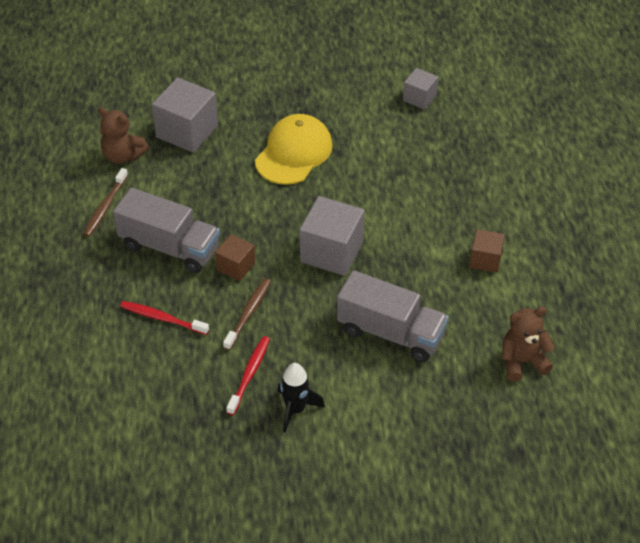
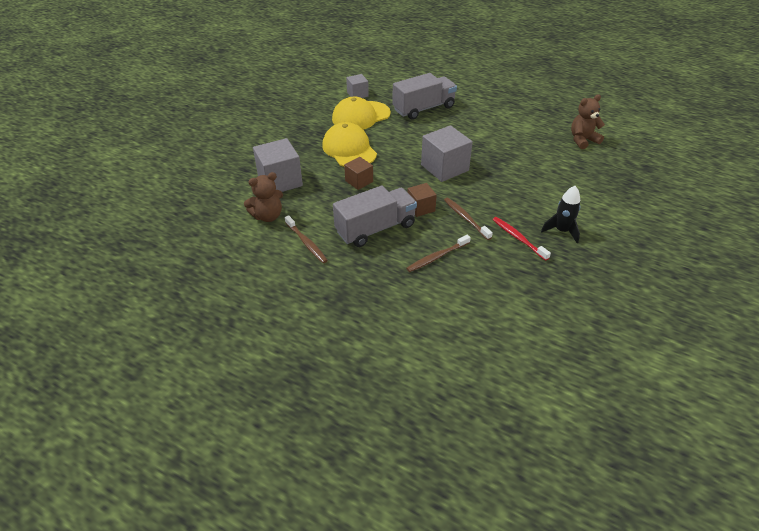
camera: 55 degrees left, 5 degrees down
red toothbrush [120,301,209,335] -> brown toothbrush [406,234,471,272]
grey truck [337,270,449,362] -> grey truck moved to [392,73,457,120]
brown cube [470,229,505,273] -> brown cube moved to [344,157,373,190]
brown teddy bear [501,307,555,381] -> brown teddy bear turned 45 degrees clockwise [571,94,605,149]
none -> yellow cap [332,97,391,130]

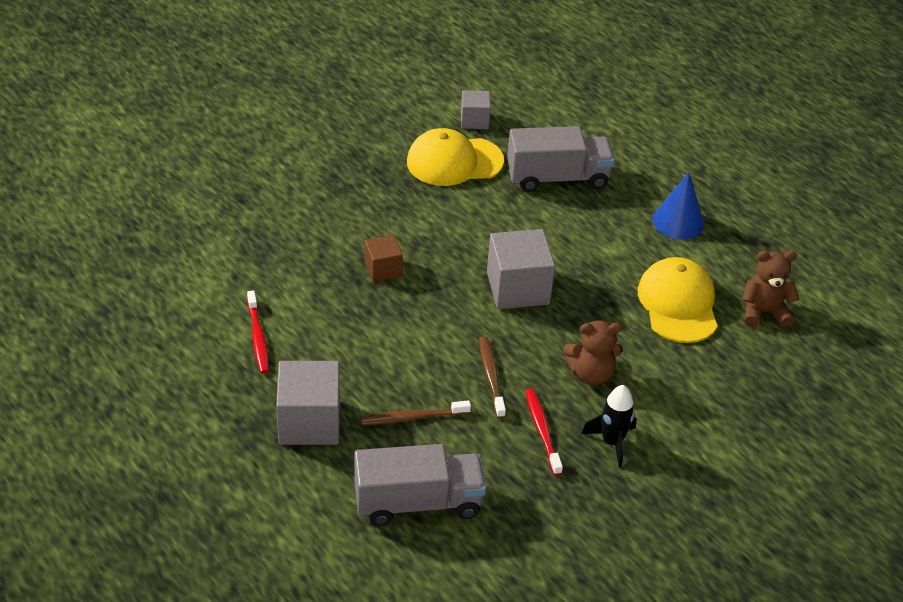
camera: 20 degrees right, 0 degrees up
brown teddy bear [244,172,283,222] -> brown teddy bear moved to [563,320,623,385]
grey cube [253,138,303,192] -> grey cube moved to [276,361,340,445]
brown toothbrush [285,215,328,263] -> red toothbrush [247,290,269,374]
yellow cap [322,122,377,167] -> yellow cap moved to [638,257,718,343]
grey truck [333,186,417,247] -> grey truck moved to [354,444,486,526]
brown cube [407,183,437,217] -> none
none -> blue cone [652,172,704,240]

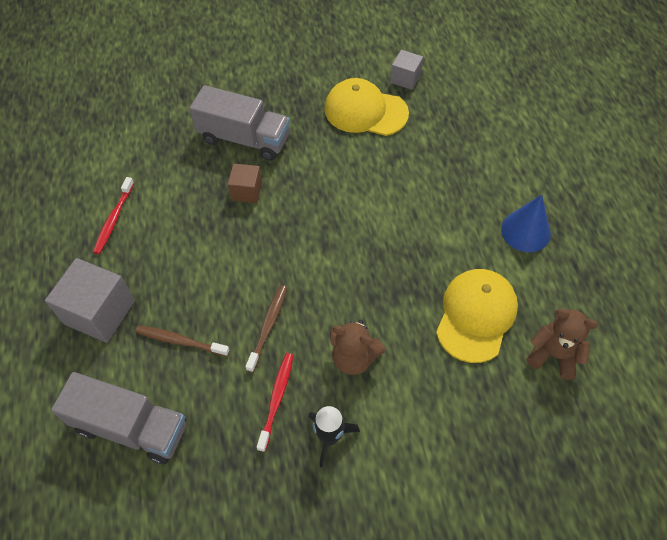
camera: 30 degrees right, 15 degrees up
grey cube [487,229,555,309] -> none
grey truck [507,126,615,192] -> grey truck moved to [190,85,290,161]

